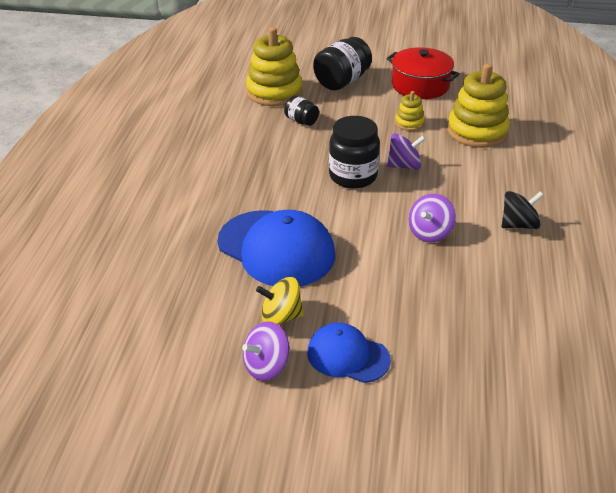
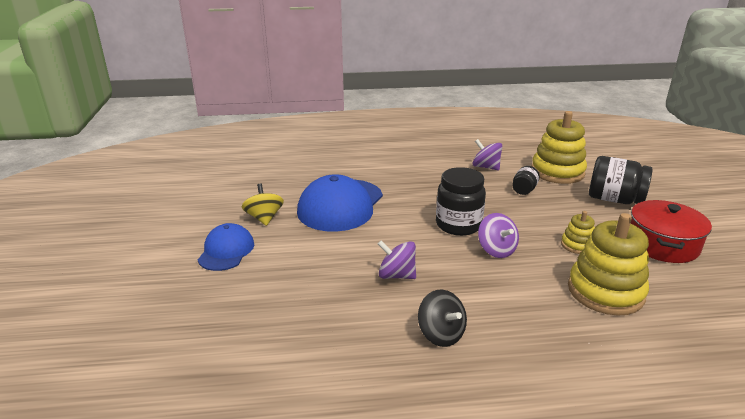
camera: 75 degrees right, 10 degrees down
purple spinning top [242,321,289,381] -> purple spinning top moved to [472,139,502,170]

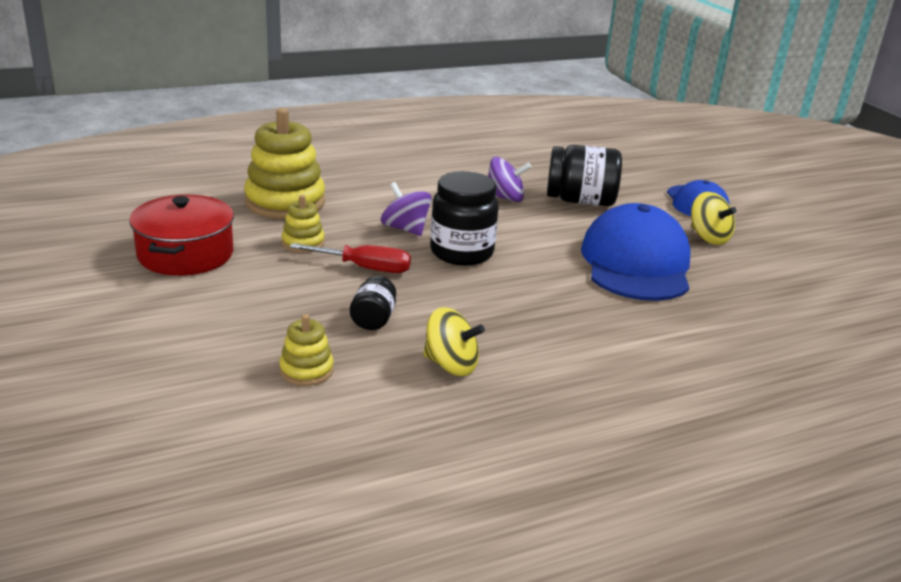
camera: 160 degrees right, 0 degrees up
black spinning top [418,290,467,347] -> none
purple spinning top [472,139,502,170] -> yellow spinning top [423,307,485,376]
yellow stacking toy [532,111,587,184] -> yellow stacking toy [279,314,334,386], size x0.49
black jar [589,156,653,204] -> black jar moved to [547,145,622,206]
none -> red screwdriver [290,243,411,273]

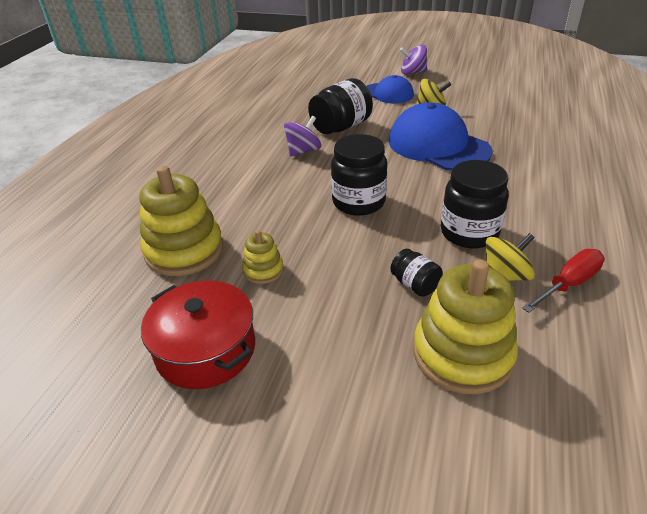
camera: 45 degrees left, 10 degrees up
yellow stacking toy [279,314,334,386] -> yellow stacking toy [413,259,518,394], size x2.02
red screwdriver [290,243,411,273] -> red screwdriver moved to [522,249,605,313]
purple spinning top [381,182,432,236] -> purple spinning top moved to [400,44,427,75]
none -> black jar [441,160,508,248]

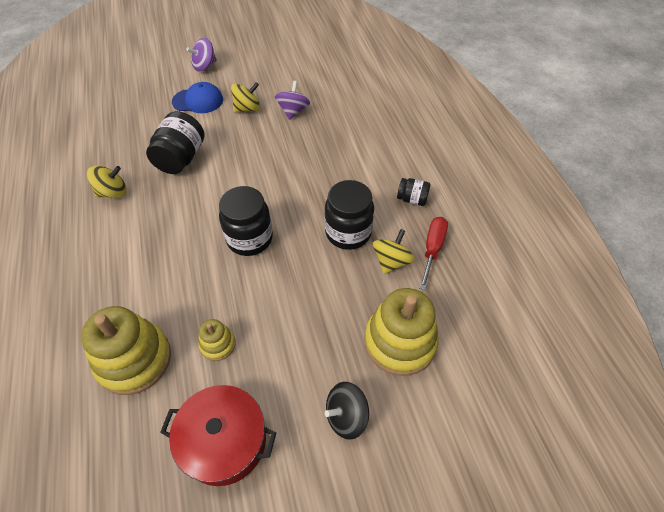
camera: 35 degrees left, 15 degrees up
purple spinning top [284,116,321,157] -> purple spinning top moved to [275,81,310,120]
blue cap [389,102,492,171] -> none
black jar [390,249,443,297] -> black jar moved to [397,178,430,206]
none -> yellow spinning top [87,166,127,198]
none -> black spinning top [325,382,369,440]

